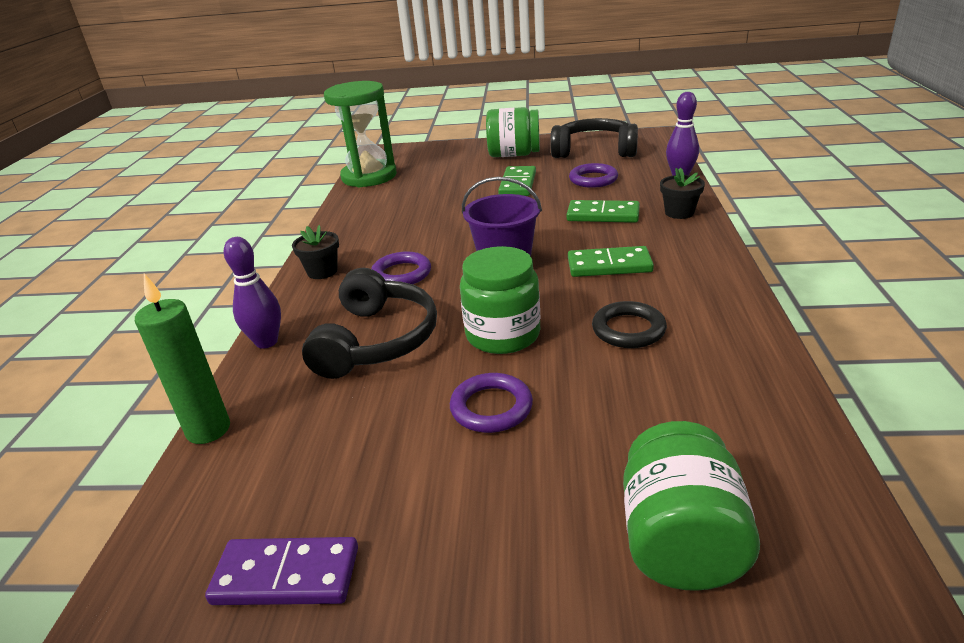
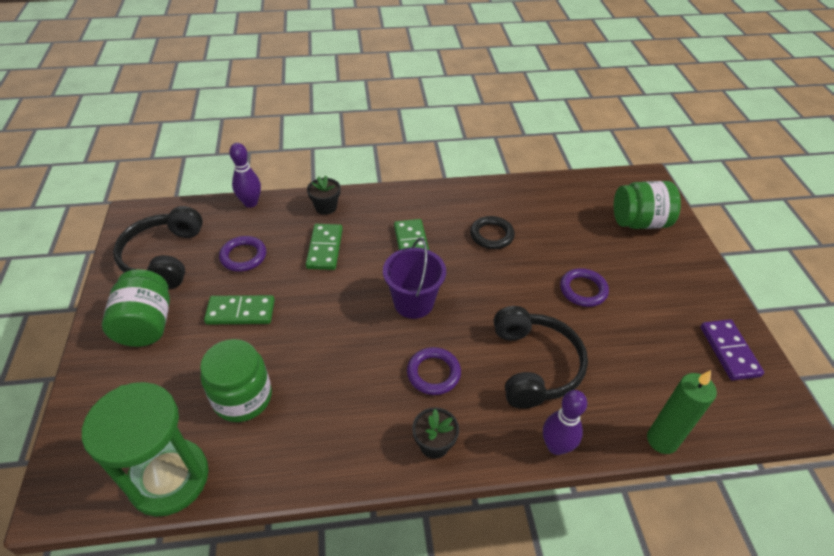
camera: 105 degrees left, 15 degrees up
black headphones [302,268,437,379] -> black headphones turned 90 degrees clockwise [494,306,588,409]
green jar [460,246,541,354] -> green jar moved to [200,339,272,422]

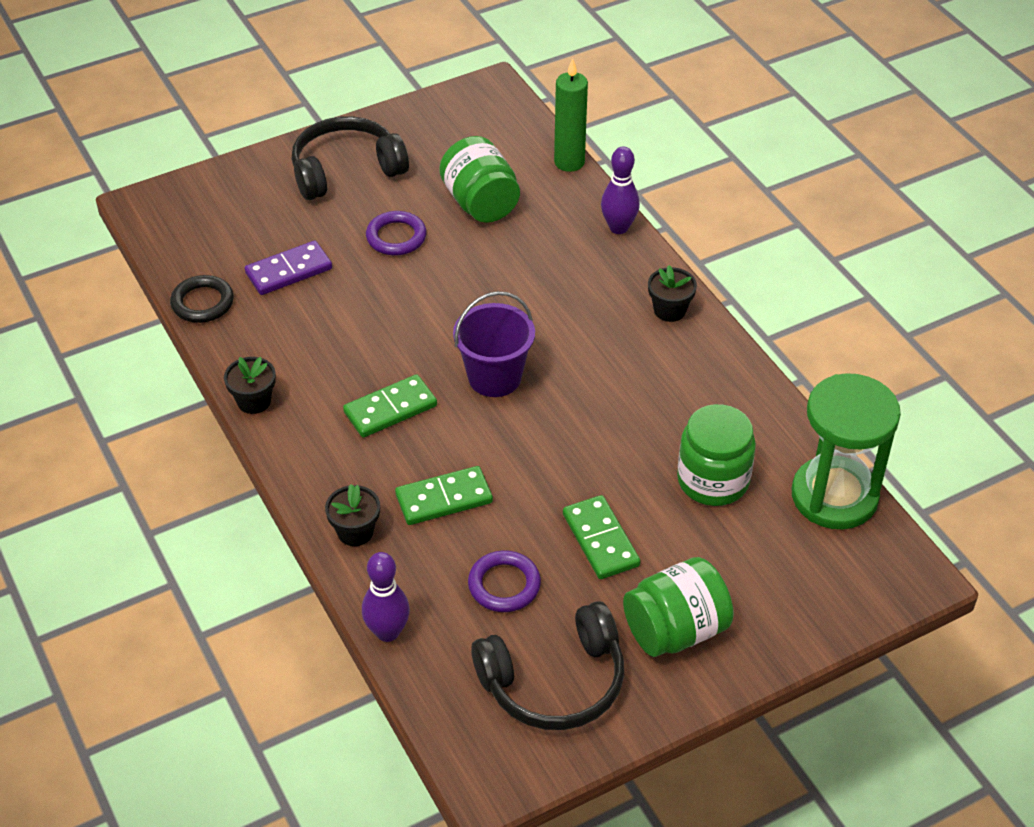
camera: 110 degrees left, 0 degrees up
purple ring [407,347,461,395] -> none
black ring [470,216,515,249] -> black ring moved to [170,275,234,323]
black headphones [494,306,588,409] -> black headphones moved to [291,116,409,200]
green jar [614,181,681,229] -> green jar moved to [439,136,520,223]
purple domino [700,319,764,380] -> purple domino moved to [245,241,332,295]
none -> black flower pot [224,357,276,414]

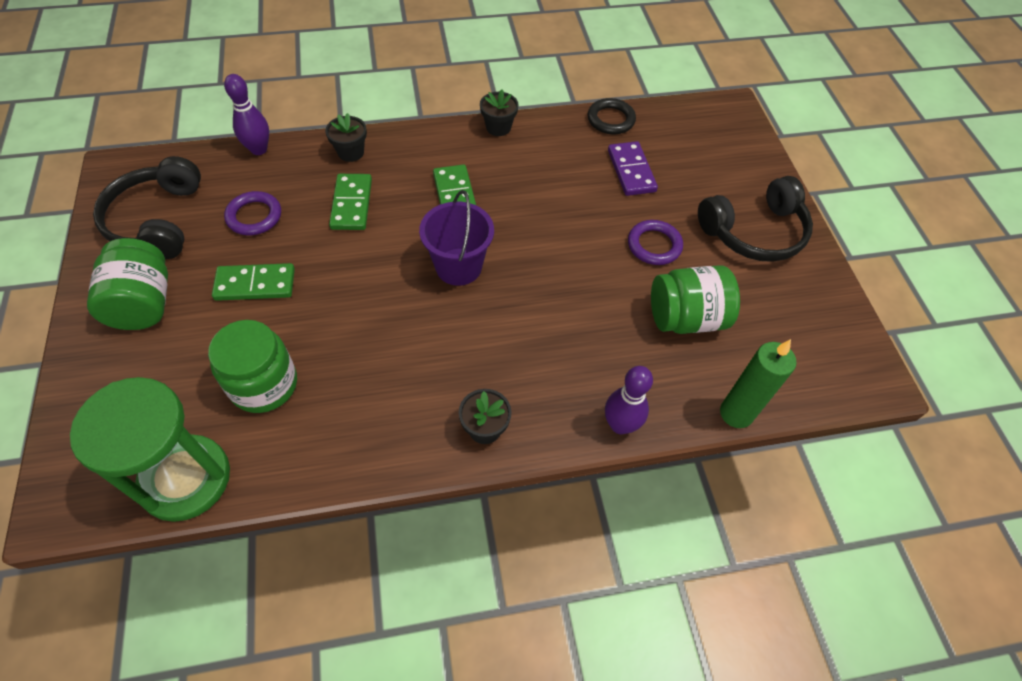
camera: 105 degrees right, 10 degrees up
black headphones [291,116,409,200] -> black headphones turned 75 degrees clockwise [698,176,813,262]

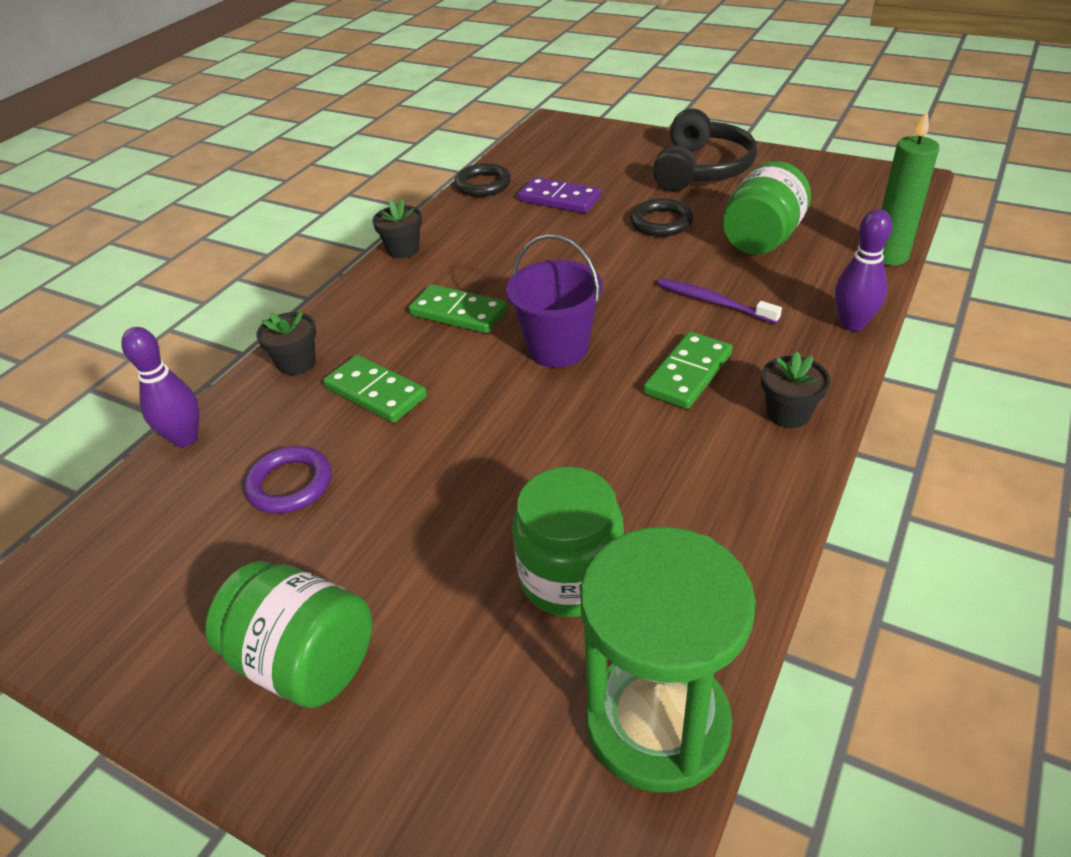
camera: 45 degrees left, 15 degrees down
black headphones [93,156,201,259] -> none
green domino [212,263,295,301] -> green domino moved to [643,331,733,409]
purple ring [628,220,683,265] -> black ring [630,198,693,237]
none -> purple toothbrush [657,278,782,324]

